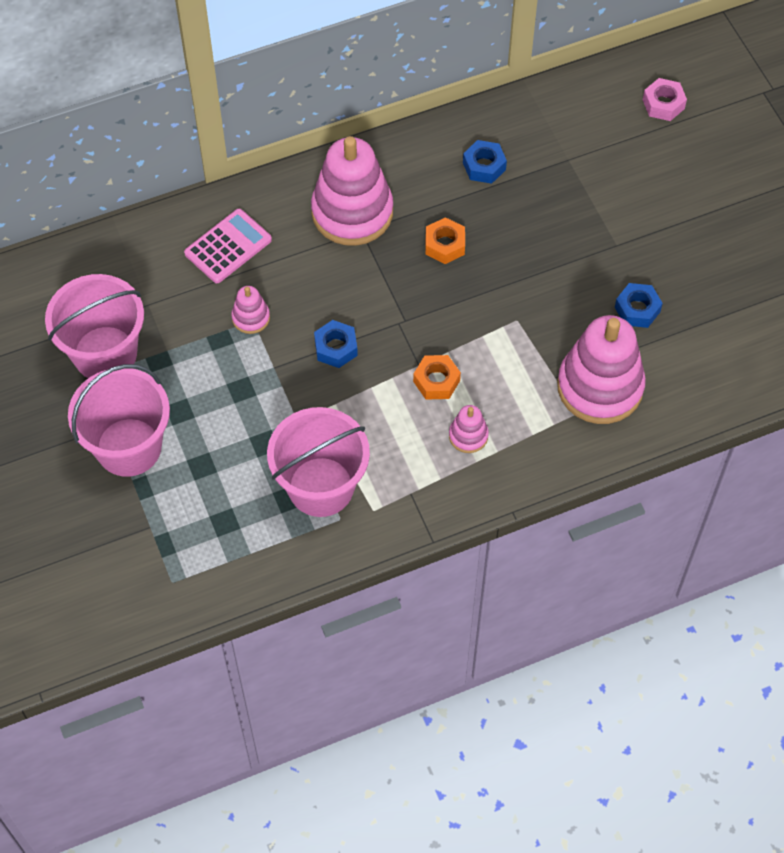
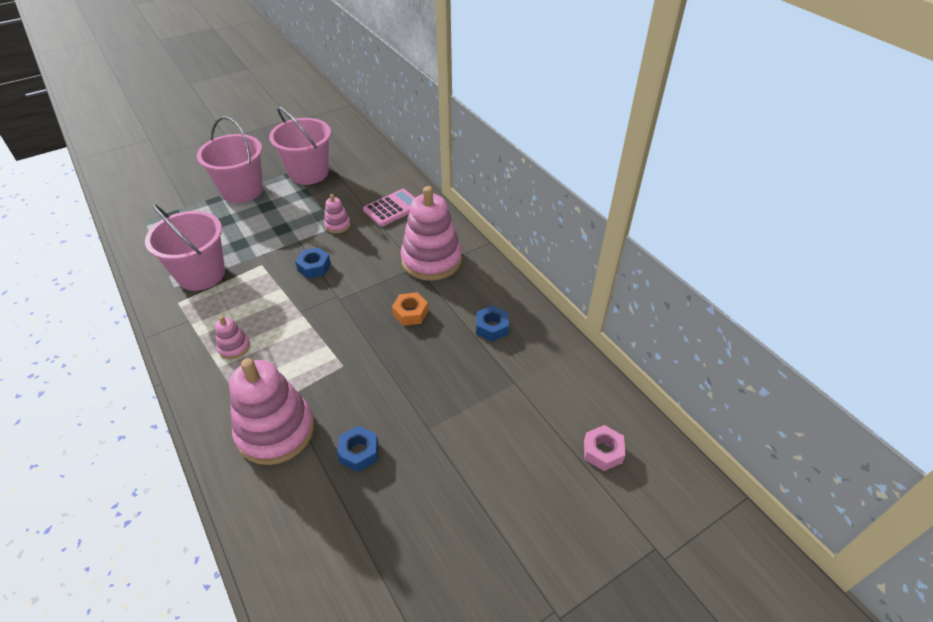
camera: 80 degrees right, 15 degrees down
pink calculator [184,209,272,283] -> pink calculator turned 75 degrees counterclockwise [363,189,415,226]
orange nut [413,355,461,400] -> none

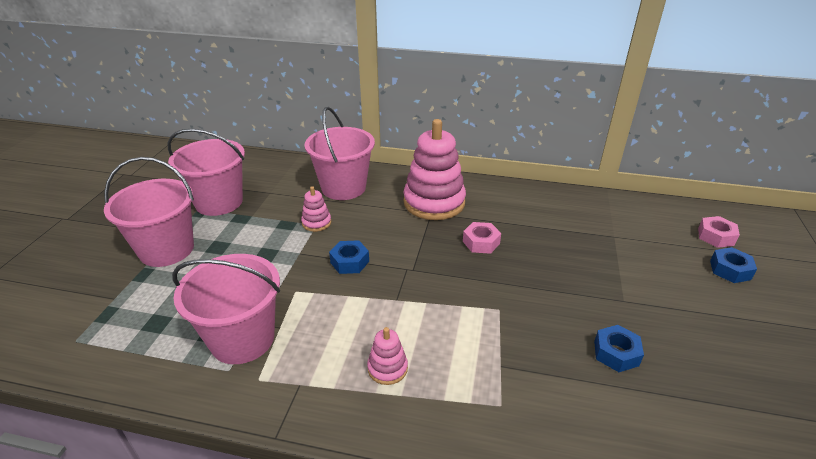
camera: 45 degrees left, 10 degrees down
pink stacking toy [229,358,314,465] -> none
pink calculator [363,189,415,226] -> pink bucket [305,107,375,200]
orange nut [392,292,428,326] -> pink nut [463,222,501,254]
blue nut [476,305,509,341] -> blue nut moved to [710,247,757,283]

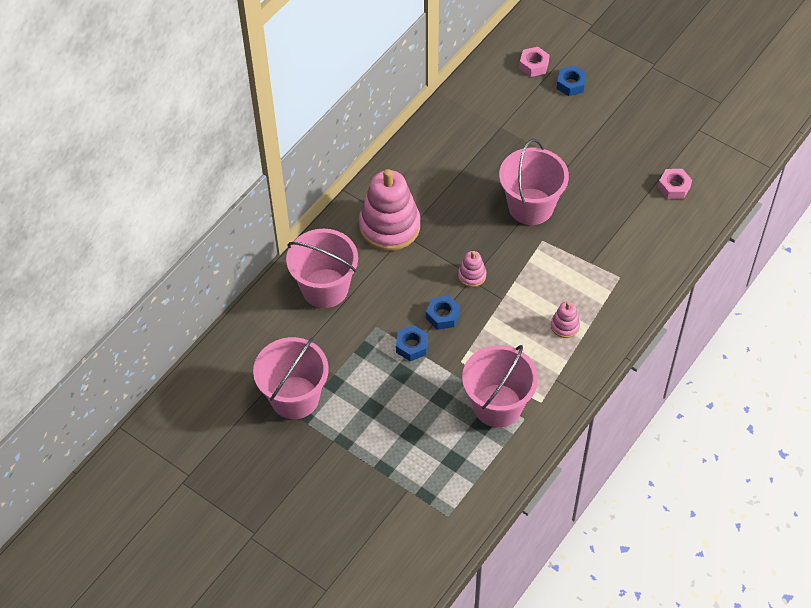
camera: 65 degrees left, 20 degrees up
pink bucket [104,157,194,267] -> pink bucket moved to [499,139,569,225]
pink stacking toy [301,186,331,232] -> pink stacking toy moved to [458,251,486,287]
pink nut [463,222,501,254] -> pink nut moved to [658,169,692,199]
blue nut [594,325,644,372] -> blue nut moved to [396,325,428,361]

